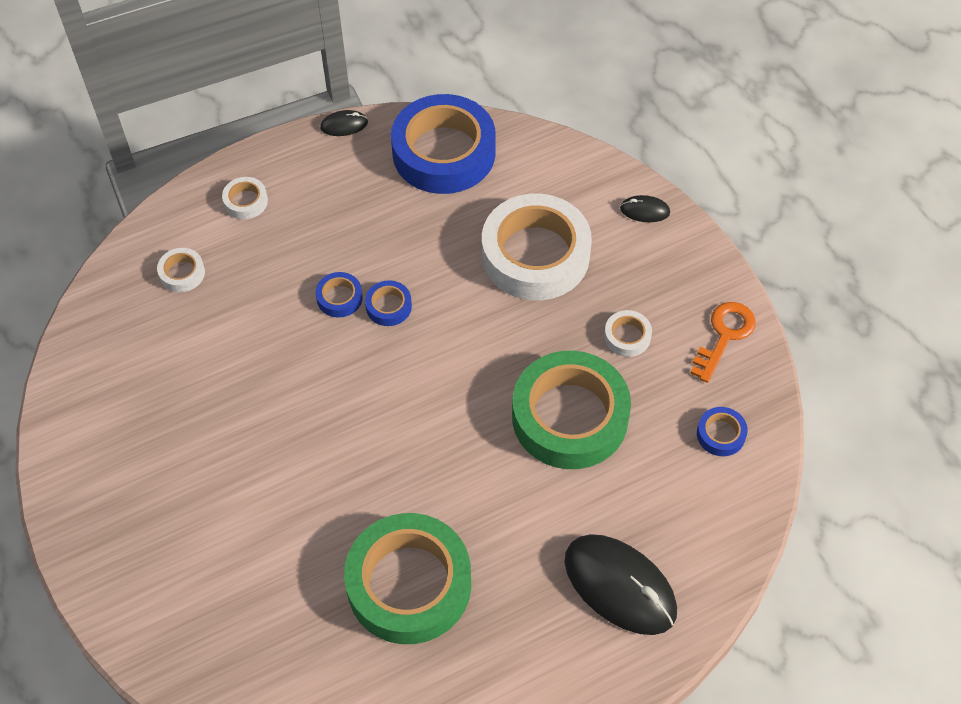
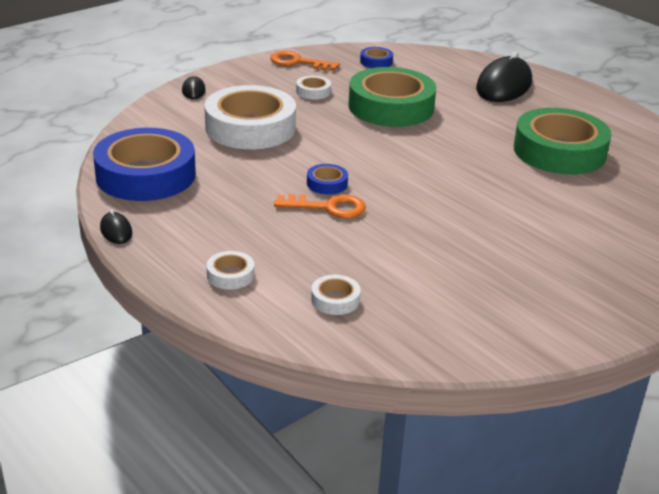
camera: 105 degrees left, 25 degrees down
blue tape [316,272,363,317] -> orange key [274,194,366,218]

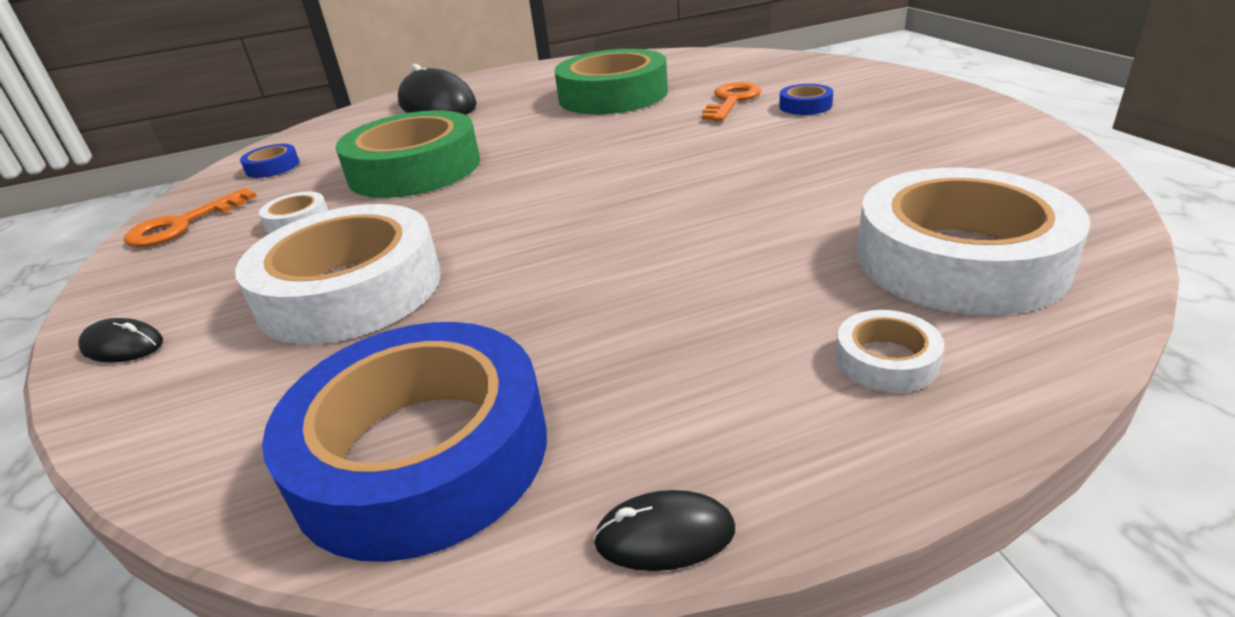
camera: 65 degrees left, 0 degrees up
orange key [274,194,366,218] -> orange key moved to [702,82,761,121]
blue tape [307,164,348,195] -> blue tape moved to [779,84,833,115]
white tape [311,275,361,315] -> white tape [857,168,1091,315], size x2.41

